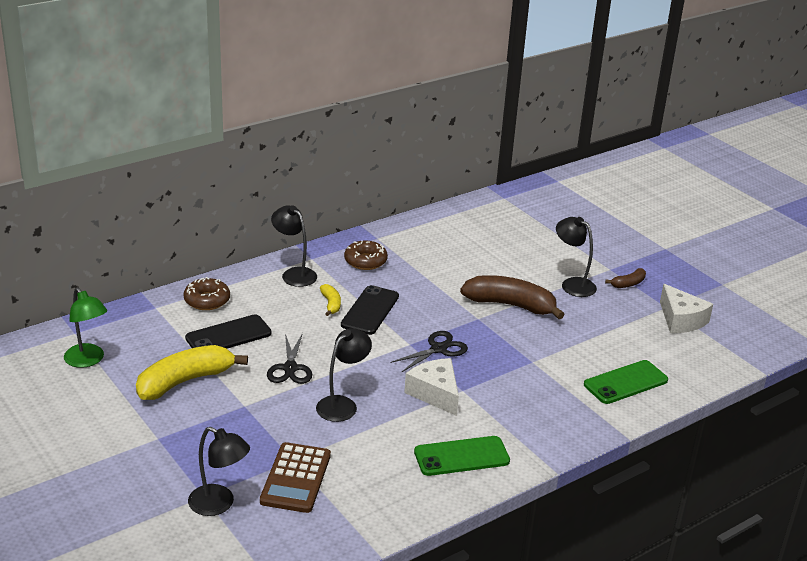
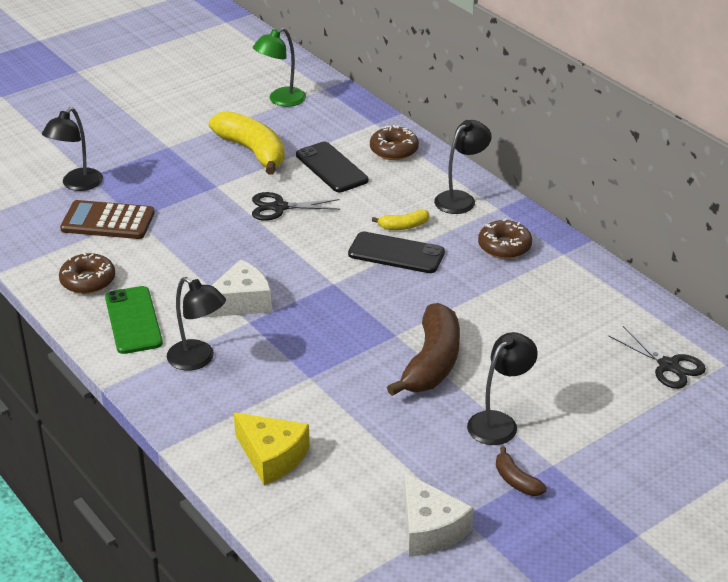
camera: 90 degrees right, 5 degrees up
black lamp [316,328,372,422] -> black lamp moved to [167,277,226,371]
black scissors [390,331,468,373] -> black scissors moved to [609,326,706,389]
green phone [584,360,668,404] -> yellow cheese [234,412,310,485]
white cheese [660,284,713,333] -> white cheese turned 90 degrees counterclockwise [404,473,474,557]
none -> brown donut [59,252,115,294]

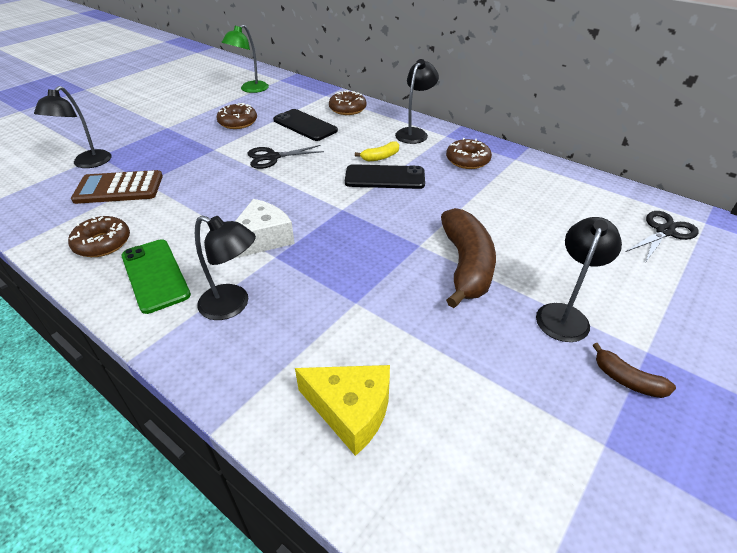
camera: 15 degrees left, 5 degrees up
yellow banana [209,111,285,175] -> brown donut [216,103,257,129]
white cheese [404,473,474,557] -> none
black scissors [609,326,706,389] -> black scissors turned 75 degrees counterclockwise [626,211,699,263]

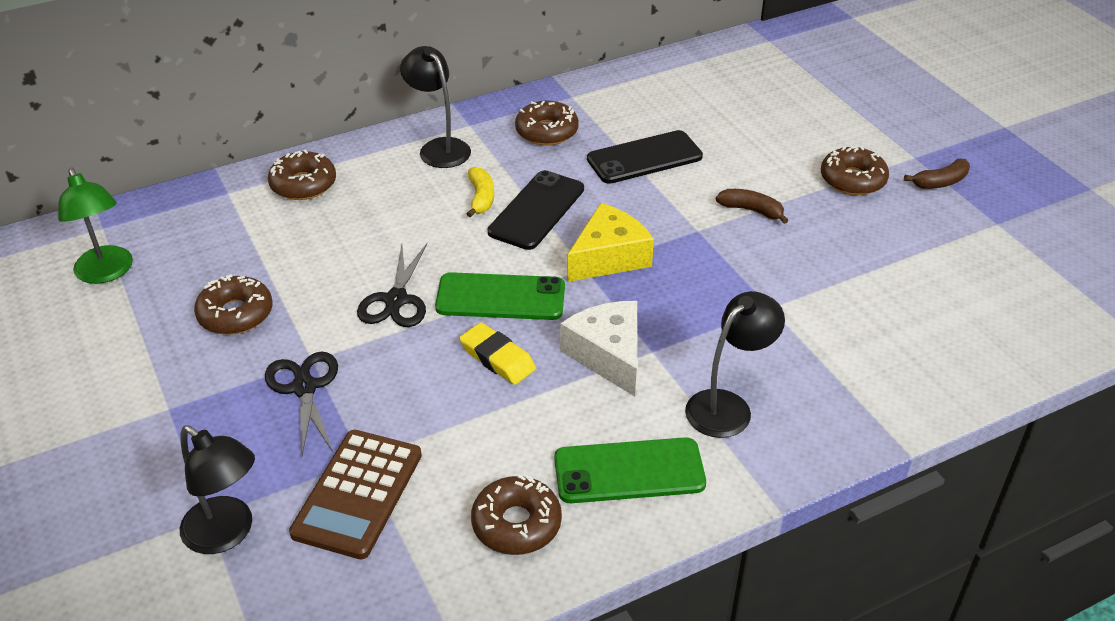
camera: 65 degrees left, 0 degrees up
black phone [273,109,338,141] -> black phone moved to [587,130,703,184]
yellow cheese [295,365,390,456] -> yellow cheese moved to [567,203,654,282]
brown banana [441,208,496,308] -> brown banana [716,189,788,224], size x0.47
black lamp [536,217,622,342] -> brown donut [821,146,889,195]
black scissors [626,211,699,263] -> black scissors moved to [265,352,338,458]
none -> green phone [435,272,565,320]
none -> yellow eraser [460,322,536,385]

